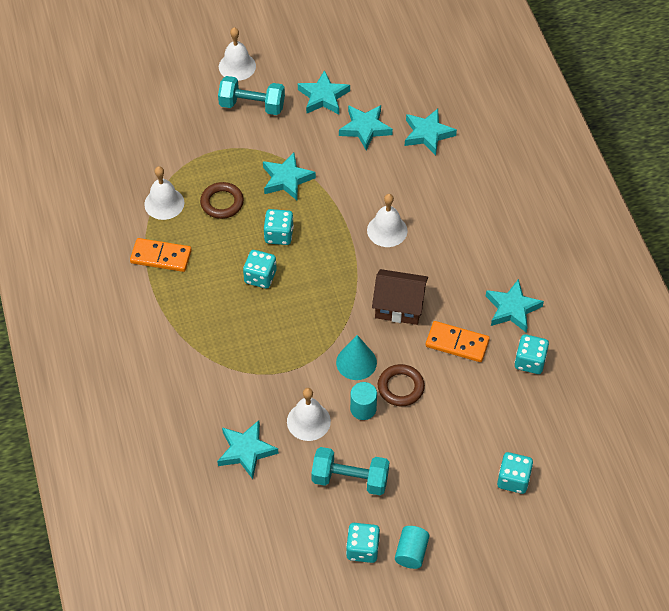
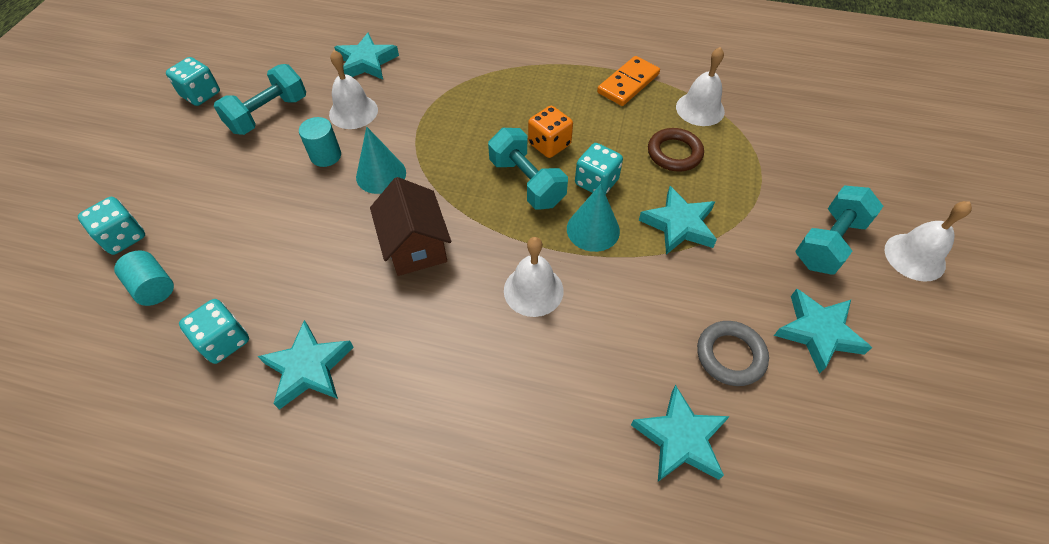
camera: 120 degrees right, 0 degrees up
turquoise dice [243,250,277,289] -> orange dice [528,106,573,158]
turquoise star [339,105,393,150] -> grey ring [697,321,769,386]
brown house [372,269,428,325] -> brown house turned 60 degrees counterclockwise [370,177,451,276]
brown ring [378,364,425,406] -> none
turquoise cylinder [395,526,429,569] -> turquoise cylinder moved to [114,250,174,306]
orange domino [426,321,490,362] -> none
none -> turquoise dumbbell [488,128,568,210]
none -> turquoise cone [567,184,620,252]

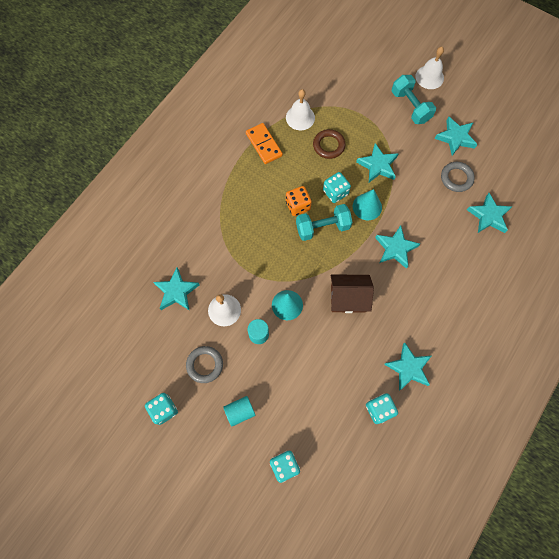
camera: 70 degrees left, 15 degrees up
turquoise cylinder [114,250,174,306] -> turquoise cylinder moved to [223,396,256,427]
turquoise dumbbell [214,64,306,135] -> grey ring [186,346,223,383]
white bell [504,237,564,317] -> turquoise star [375,225,420,269]

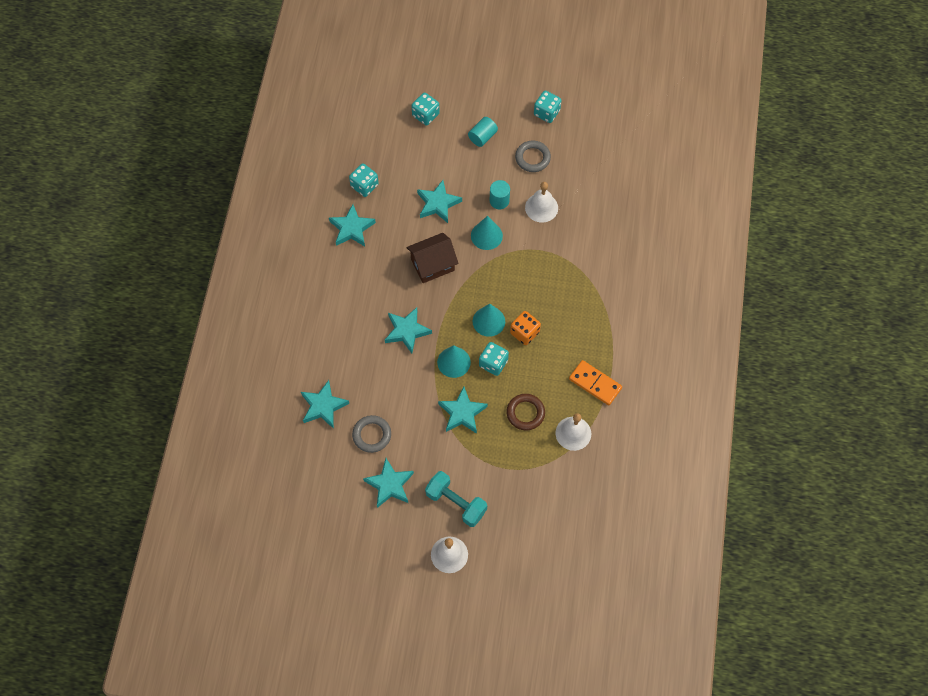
camera: 155 degrees right, 5 degrees down
turquoise star [153,268,200,310] -> turquoise star moved to [417,180,462,223]
turquoise dumbbell [296,204,353,241] -> turquoise cone [473,304,505,337]

